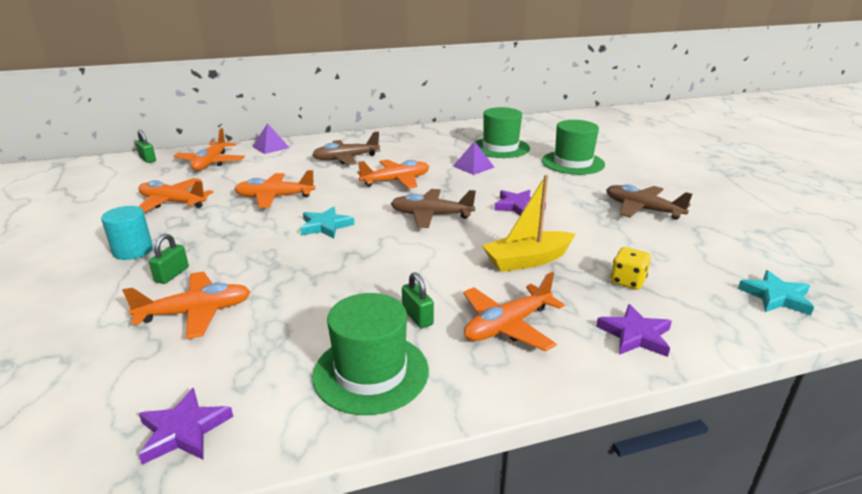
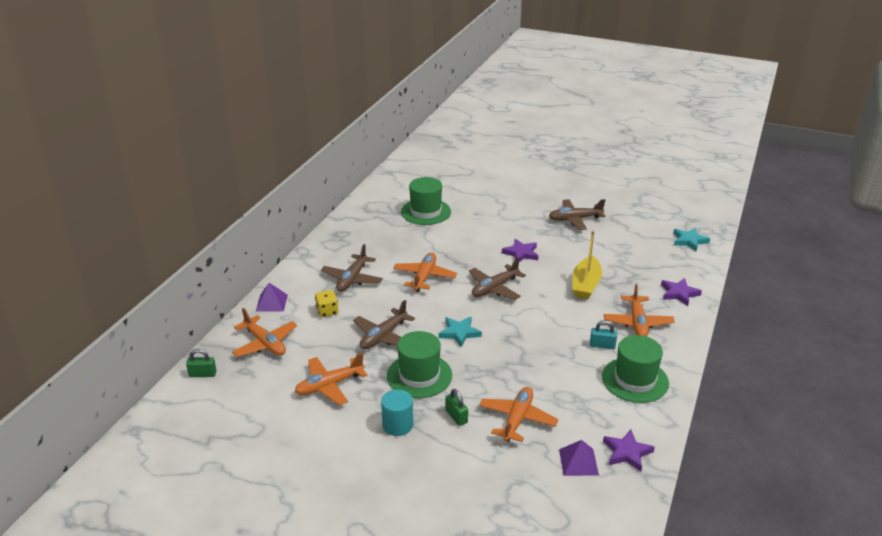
camera: 50 degrees left, 5 degrees up
orange plane [235,170,315,208] -> brown plane [353,300,415,349]
green padlock [402,272,434,328] -> turquoise padlock [590,320,617,349]
purple pyramid [453,141,495,175] -> purple pyramid moved to [559,440,599,476]
green hat [542,120,605,175] -> green hat moved to [387,331,452,398]
yellow dice [611,247,651,290] -> yellow dice moved to [315,290,338,317]

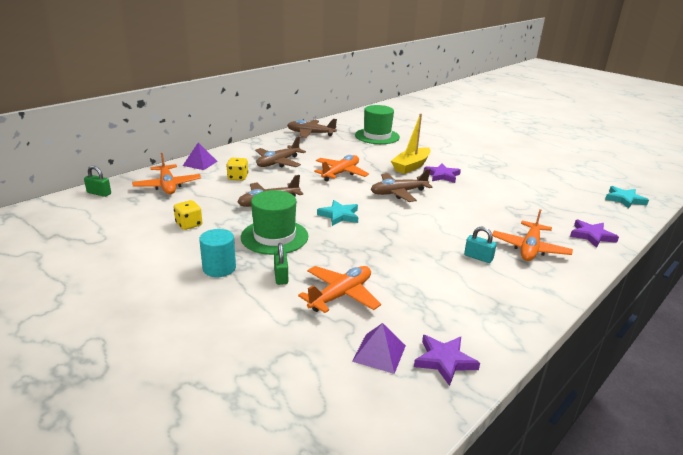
camera: 20 degrees right, 5 degrees down
orange plane [295,353,368,405] -> yellow dice [173,200,202,230]
brown plane [549,199,605,230] -> brown plane moved to [287,119,337,138]
yellow boat [572,231,602,299] -> yellow boat moved to [391,114,431,174]
green hat [602,335,669,403] -> none

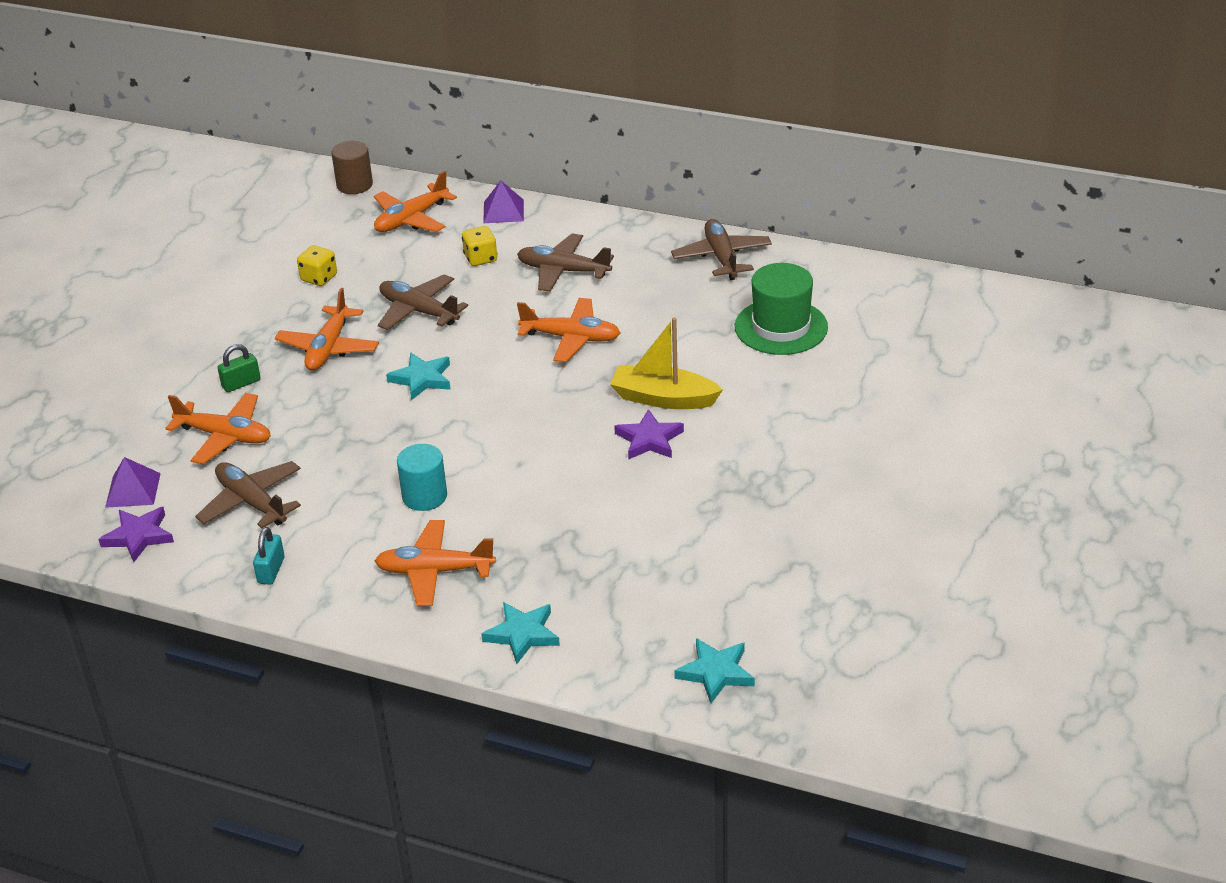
camera: 70 degrees right, 10 degrees up
green padlock [84,166,111,197] -> brown cylinder [331,141,373,194]
turquoise cylinder [199,229,236,277] -> turquoise cylinder moved to [397,444,447,511]
green hat [241,190,308,255] -> orange plane [275,288,379,371]
brown plane [371,169,432,202] -> brown plane moved to [195,461,301,528]
turquoise padlock [464,227,497,263] -> turquoise padlock moved to [253,527,285,585]
purple star [570,220,619,248] -> turquoise star [481,602,560,664]

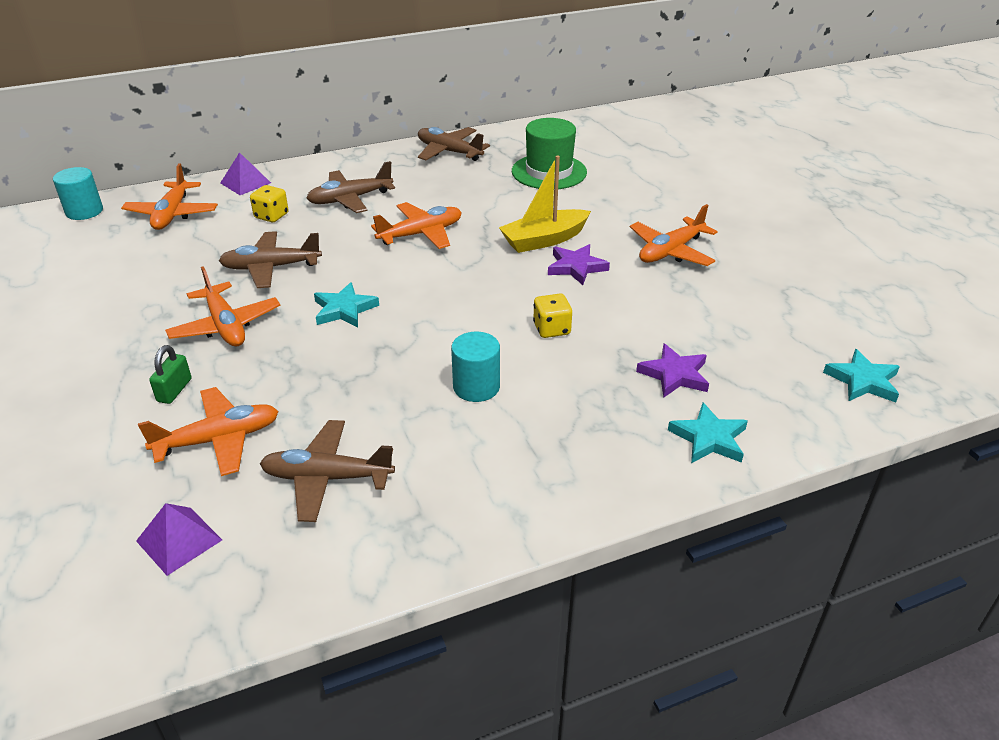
camera: 45 degrees left, 0 degrees up
purple star [99,507,174,562] -> purple star moved to [636,344,709,398]
turquoise padlock [253,527,285,585] -> none
yellow dice [297,245,337,286] -> yellow dice moved to [533,294,572,338]
brown cylinder [331,141,373,194] -> turquoise cylinder [53,167,103,220]
orange plane [375,520,496,606] -> orange plane moved to [630,204,718,266]

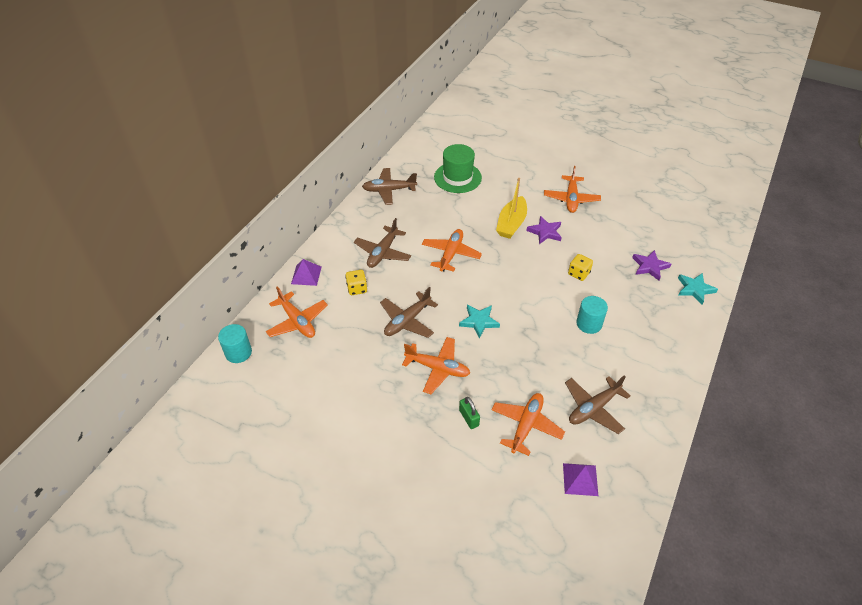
camera: 40 degrees left, 10 degrees up
turquoise star [823,349,900,403] -> none

